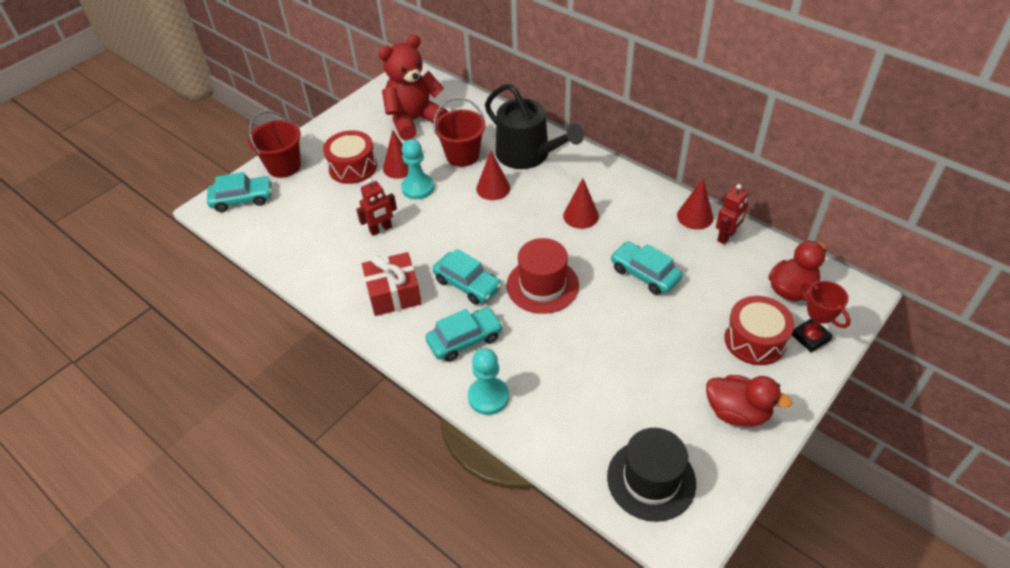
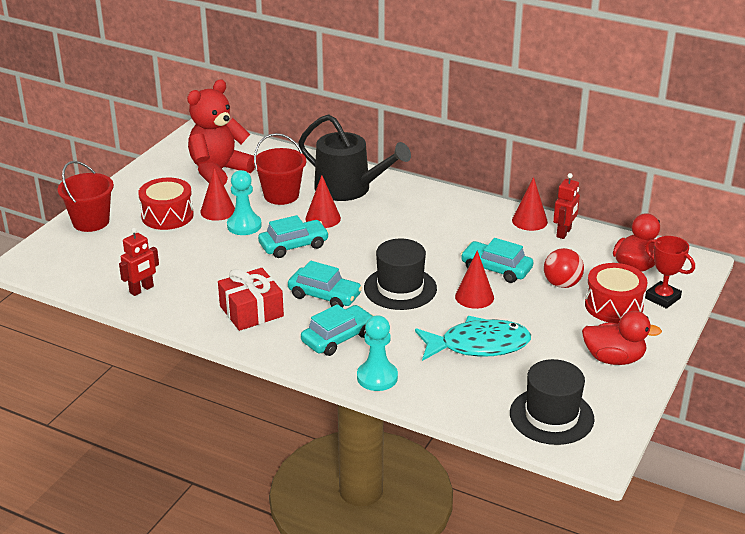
camera: 15 degrees left, 15 degrees down
turquoise car [207,172,272,212] -> turquoise car moved to [258,215,329,258]
red robot [356,178,397,236] -> red robot moved to [119,228,159,296]
red hat [507,238,579,314] -> black hat [364,239,437,310]
red cone [563,178,599,229] -> red cone moved to [455,251,494,309]
none -> turquoise fish [415,316,531,361]
none -> red ball [544,248,584,288]

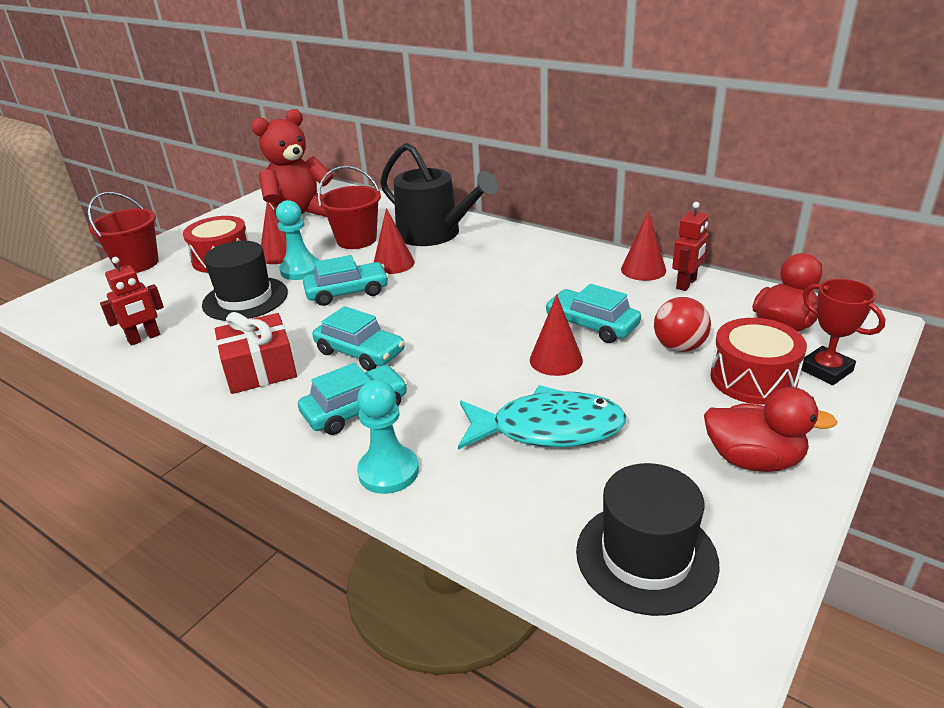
camera: 10 degrees right, 0 degrees up
black hat [364,239,437,310] -> black hat moved to [202,241,288,321]

